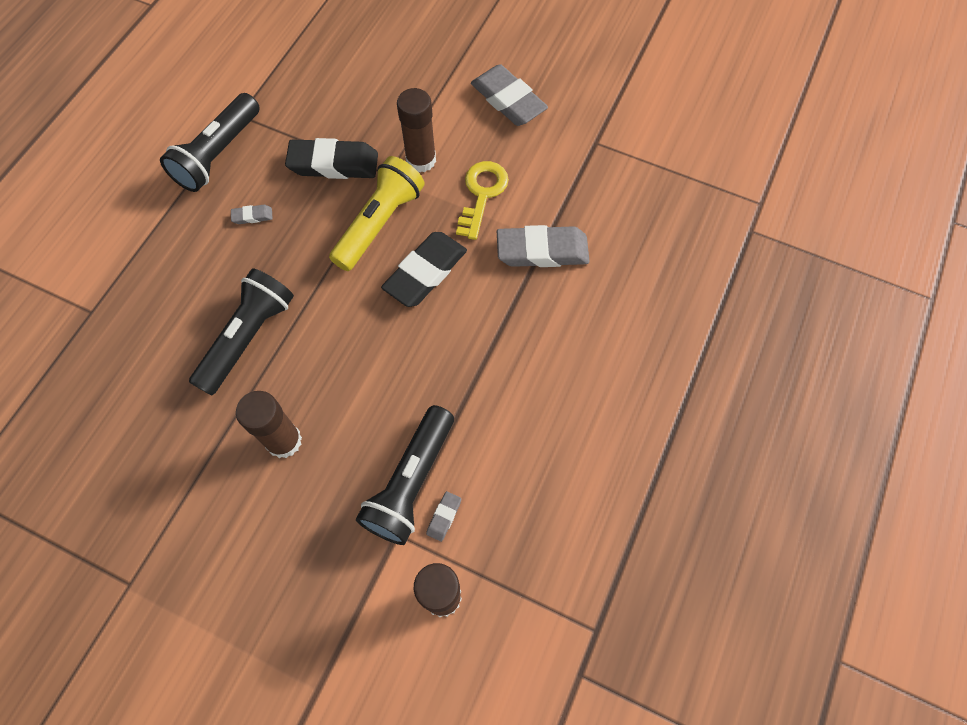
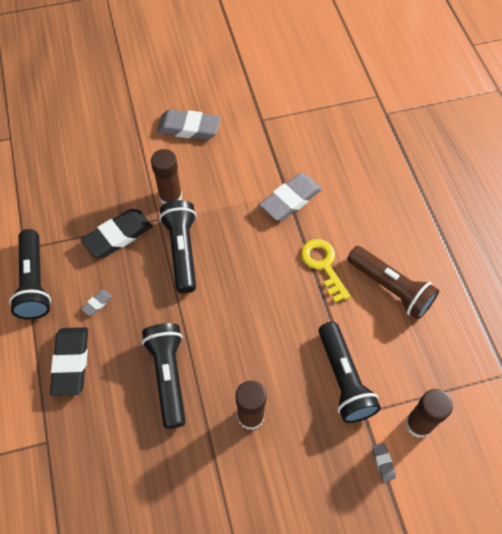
camera: 40 degrees left, 5 degrees down
yellow flashlight [329,156,425,271] -> black flashlight [159,200,196,293]
black eraser [381,232,467,307] -> black eraser moved to [50,327,88,396]
grey eraser [426,491,461,542] -> grey eraser moved to [372,443,396,482]
yellow key [456,161,509,240] -> yellow key moved to [301,239,350,303]
none -> brown flashlight [347,246,439,320]

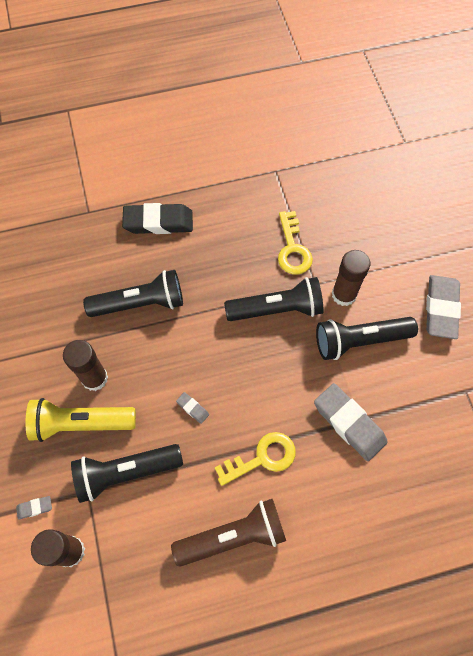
camera: 90 degrees right, 5 degrees up
black flashlight [9,229,51,320] -> black flashlight moved to [316,317,418,360]
black eraser [81,209,153,258] -> yellow key [278,211,313,275]
grey eraser [81,290,112,316] -> grey eraser moved to [176,392,209,424]
brown flashlight [347,246,439,320] -> brown flashlight turned 150 degrees counterclockwise [171,499,286,567]
none -> yellow flashlight [25,398,136,442]

